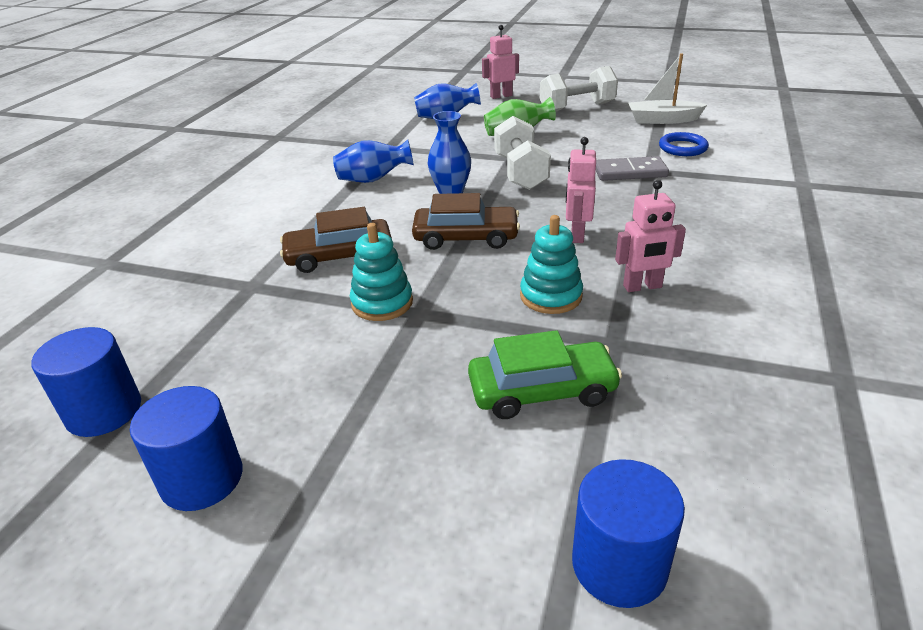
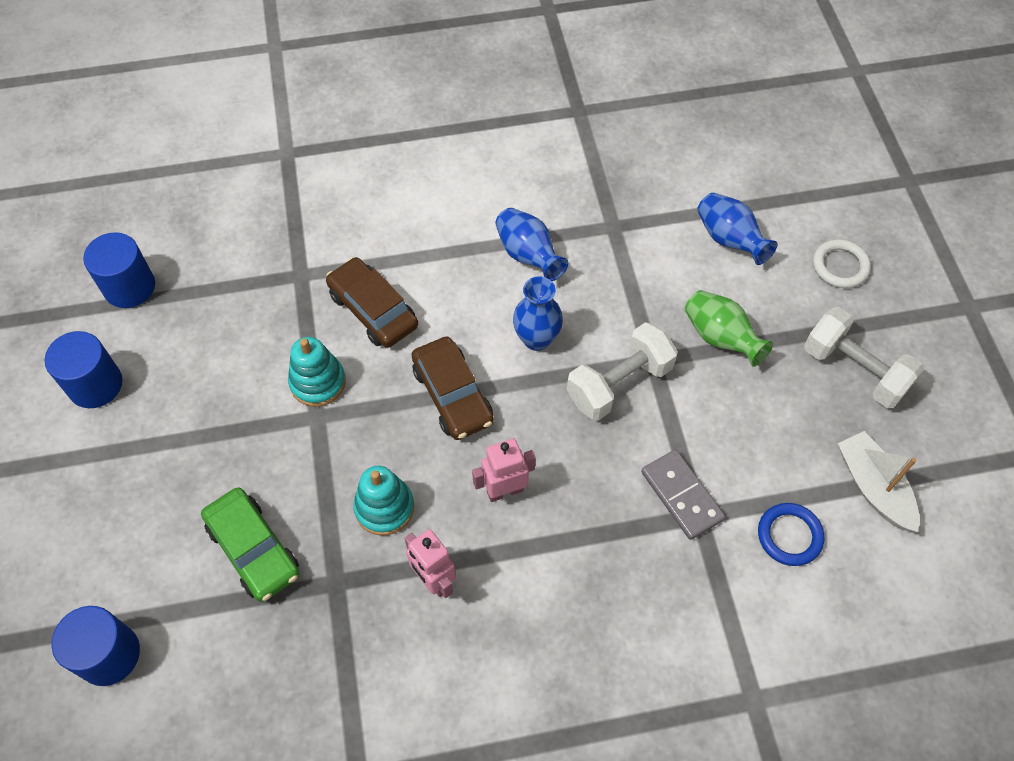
camera: 60 degrees right, 25 degrees up
pink robot [482,25,519,99] -> white ring [813,239,871,288]

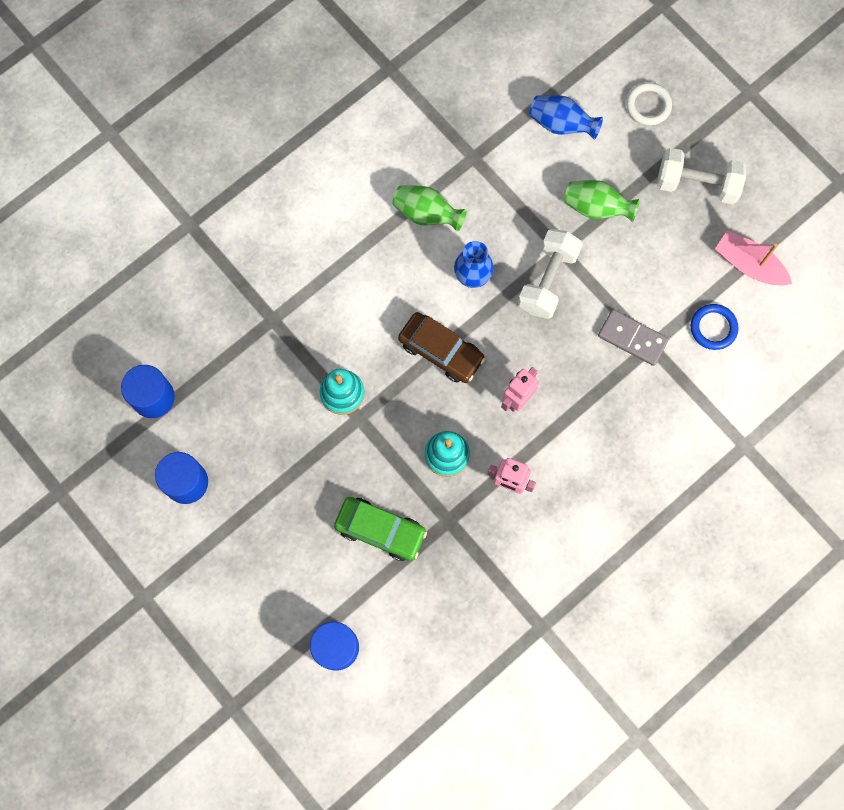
camera: 30 degrees left, 15 degrees up
brown car [326,257,418,348] -> none
blue vase [495,208,568,281] -> green vase [392,186,467,232]
white boat [838,431,920,532] -> pink boat [715,230,792,285]

